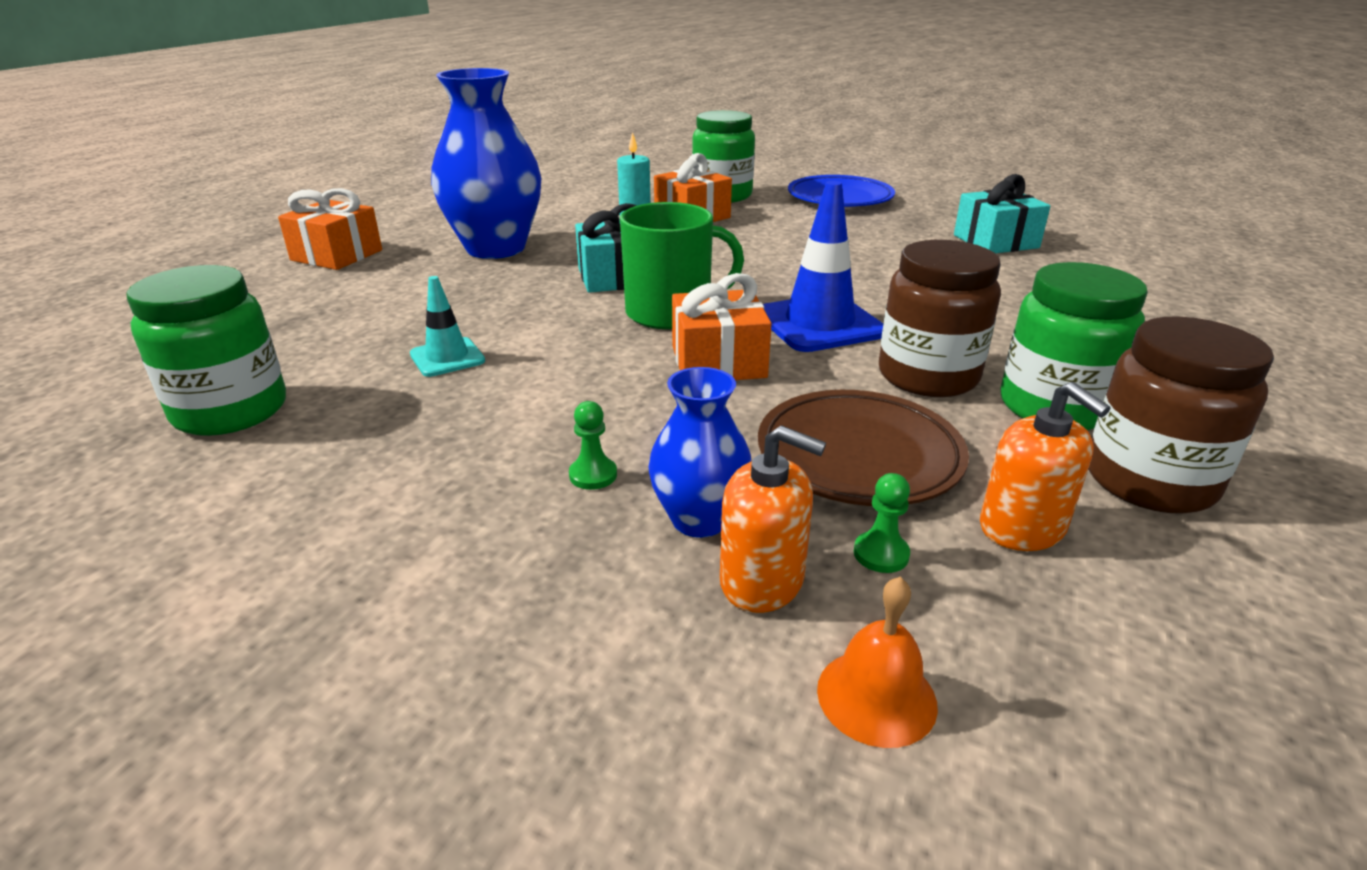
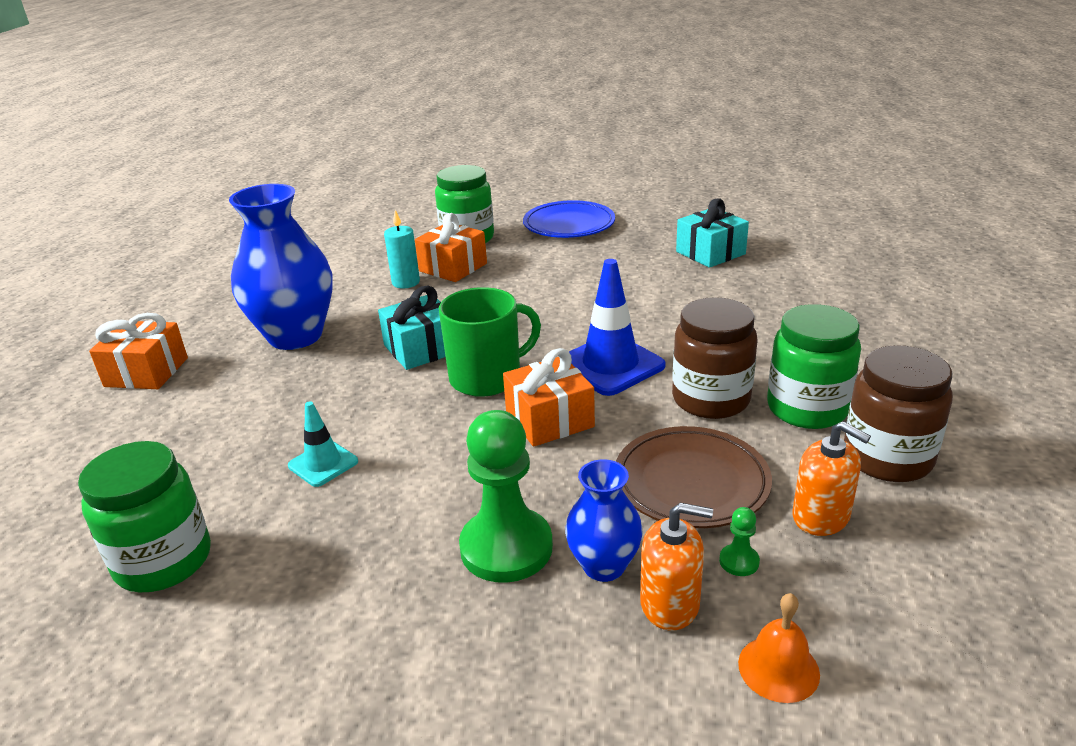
camera: 15 degrees left, 0 degrees up
green pawn [569,401,617,490] -> green pawn [459,410,553,583], size x2.46

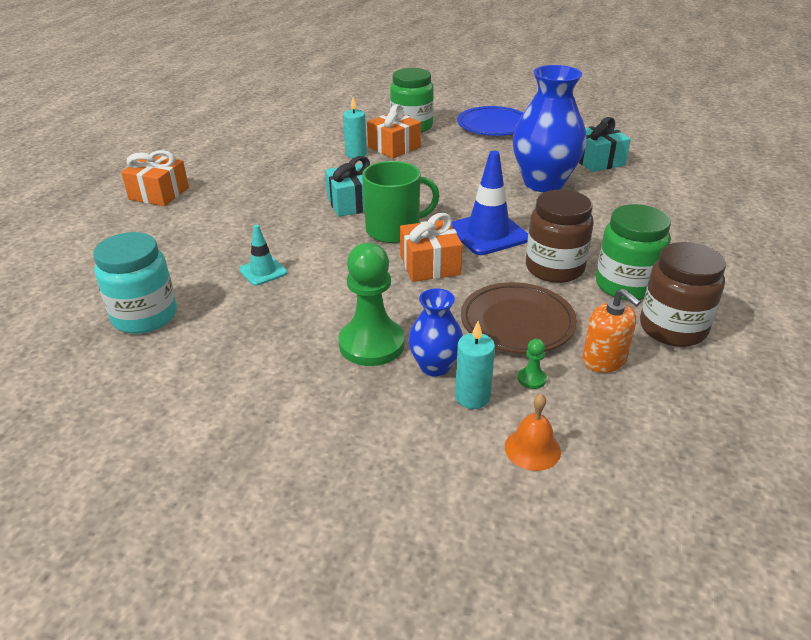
camera: 10 degrees right, 5 degrees up
green jar [78,441,211,593] -> turquoise jar [93,232,177,334]
blue vase [229,184,333,350] -> blue vase moved to [512,65,587,192]
orange soap dispenser [640,503,713,631] -> turquoise candle [455,321,495,409]

